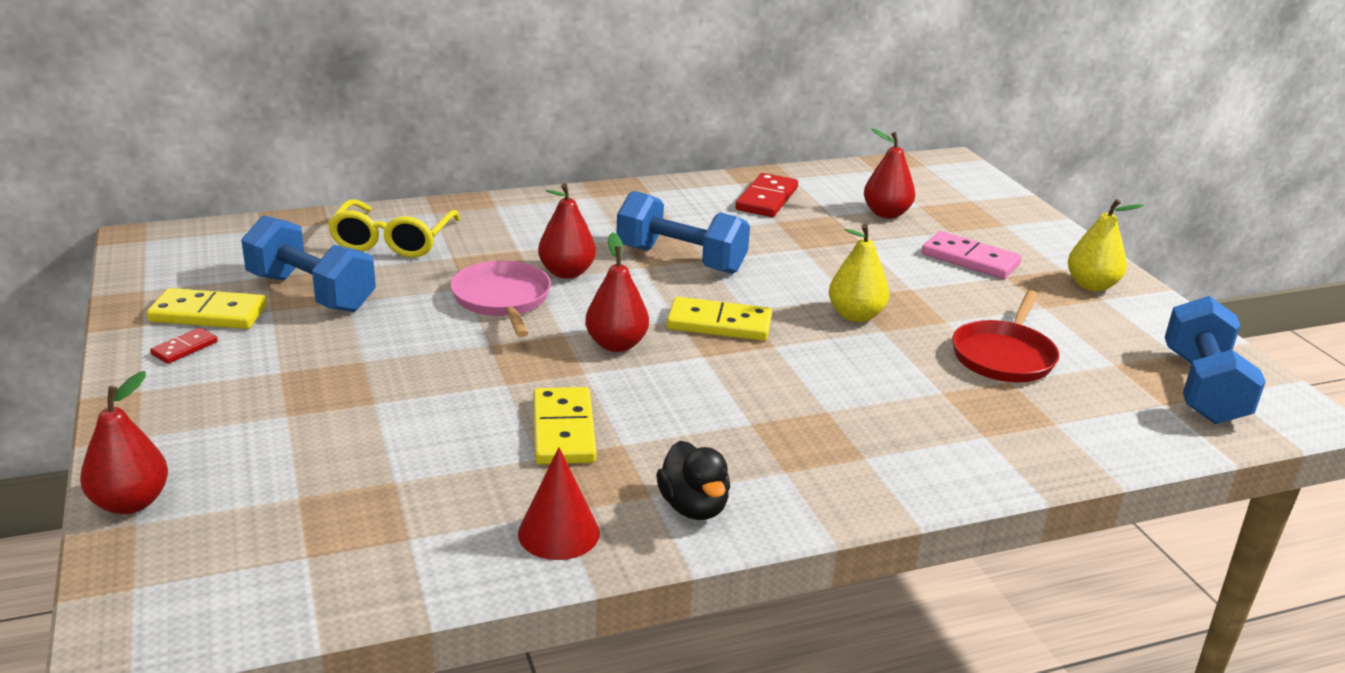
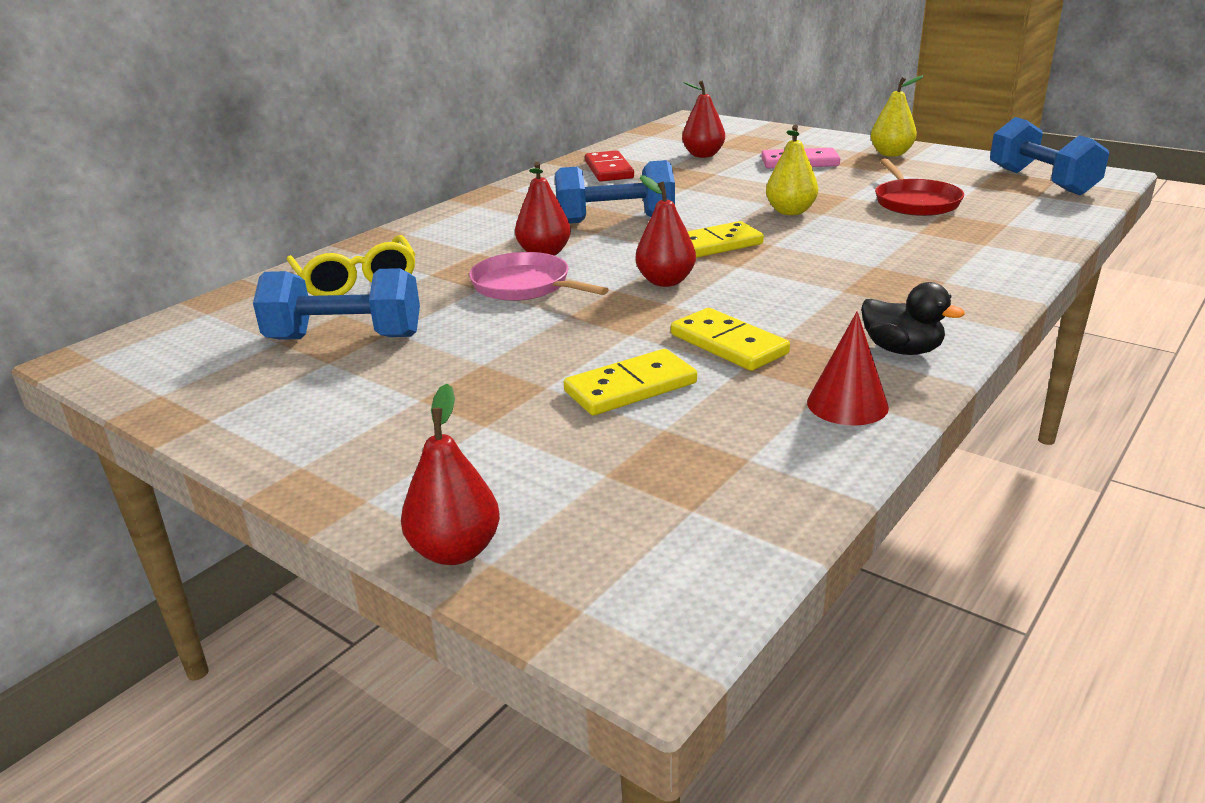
camera: 30 degrees left, 0 degrees up
yellow domino [147,288,267,329] -> yellow domino moved to [564,349,697,415]
red domino [150,328,218,364] -> none

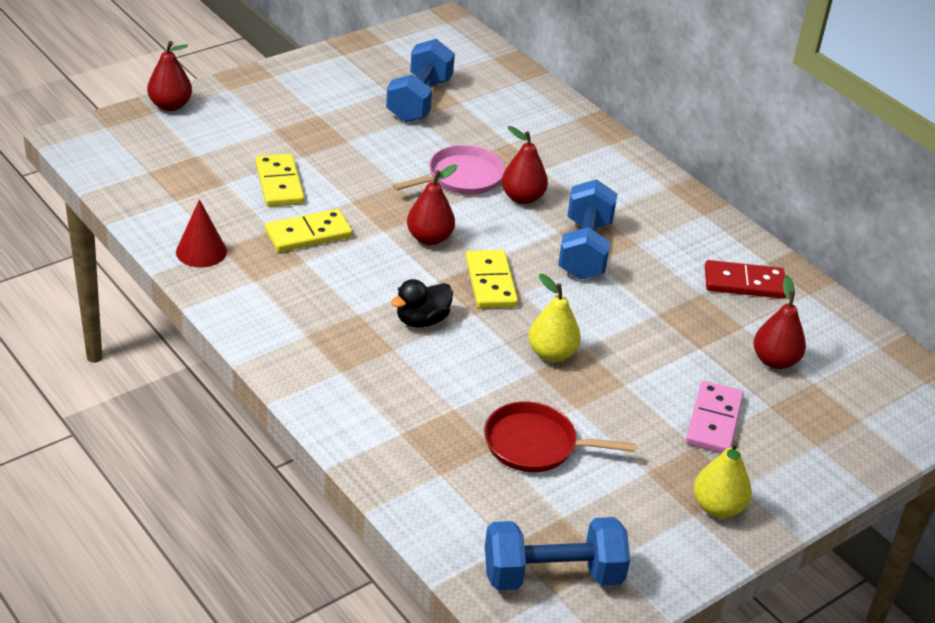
camera: 100 degrees right, 10 degrees up
yellow glasses [287,235,415,296] -> none
black duck [861,282,965,355] -> black duck moved to [391,279,453,328]

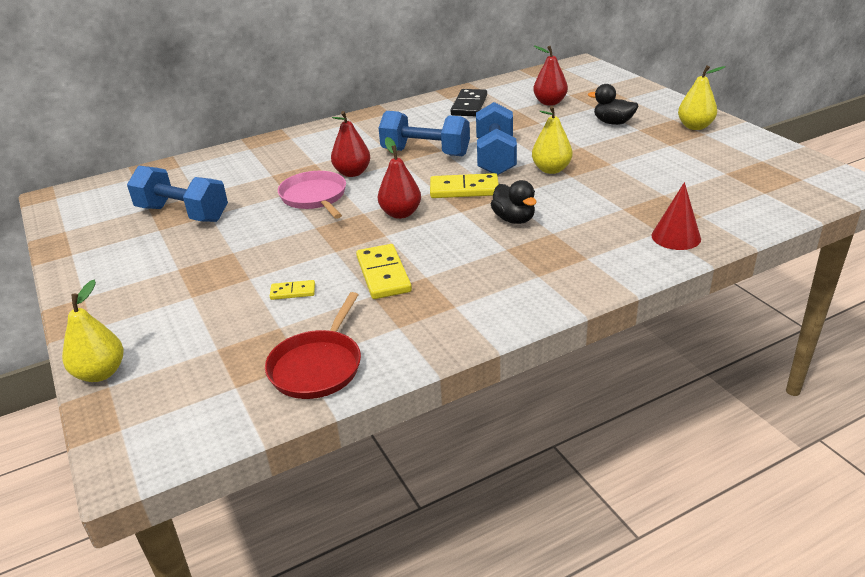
camera: 75 degrees left, 5 degrees down
red pear [147,41,192,111] -> yellow pear [62,280,123,382]
red cone [176,199,227,267] -> red cone moved to [651,182,701,250]
yellow domino [255,154,304,207] -> yellow domino [270,280,315,300], size x0.54
red pan [484,401,636,472] -> red pan moved to [265,292,361,399]
blue dumbbell [485,517,630,590] -> blue dumbbell moved to [476,102,517,175]
pink domino [686,381,744,453] -> black duck [588,84,638,125]
red domino [705,260,786,299] -> black domino [451,89,487,116]

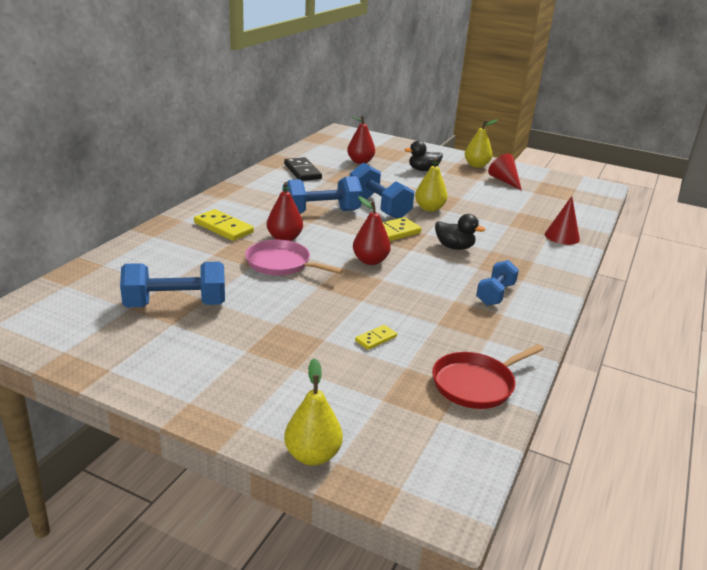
camera: 40 degrees left, 5 degrees down
red pan [265,292,361,399] -> red pan turned 75 degrees clockwise [432,344,544,409]
yellow domino [356,244,412,299] -> yellow domino moved to [194,209,254,241]
none -> blue dumbbell [476,260,519,306]
none -> red cone [488,154,522,190]

